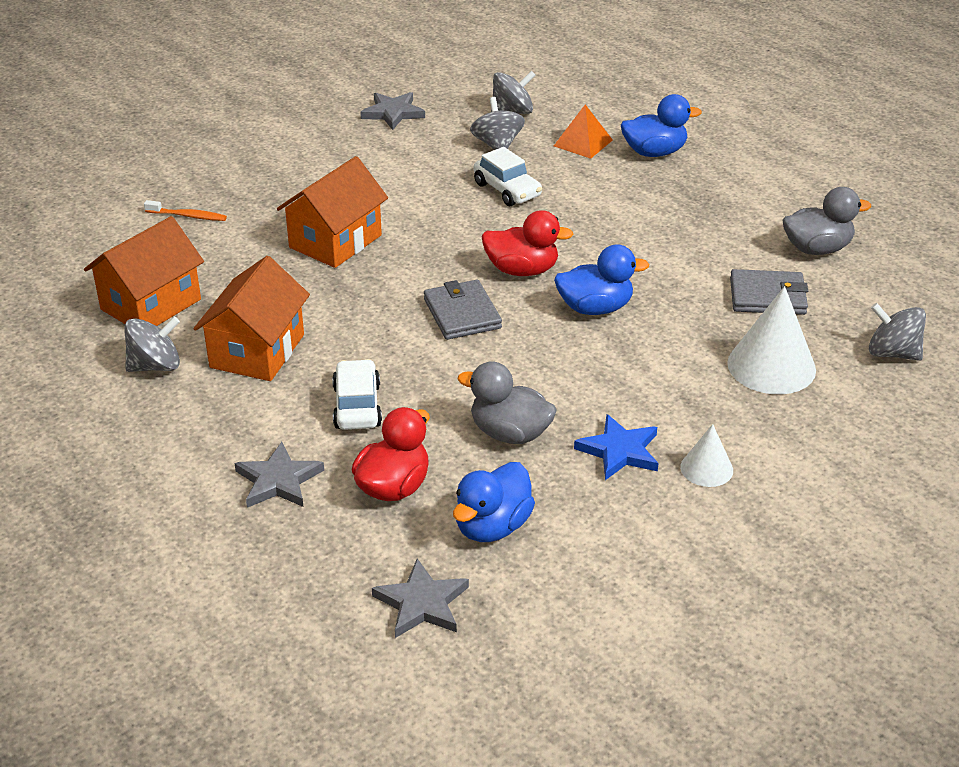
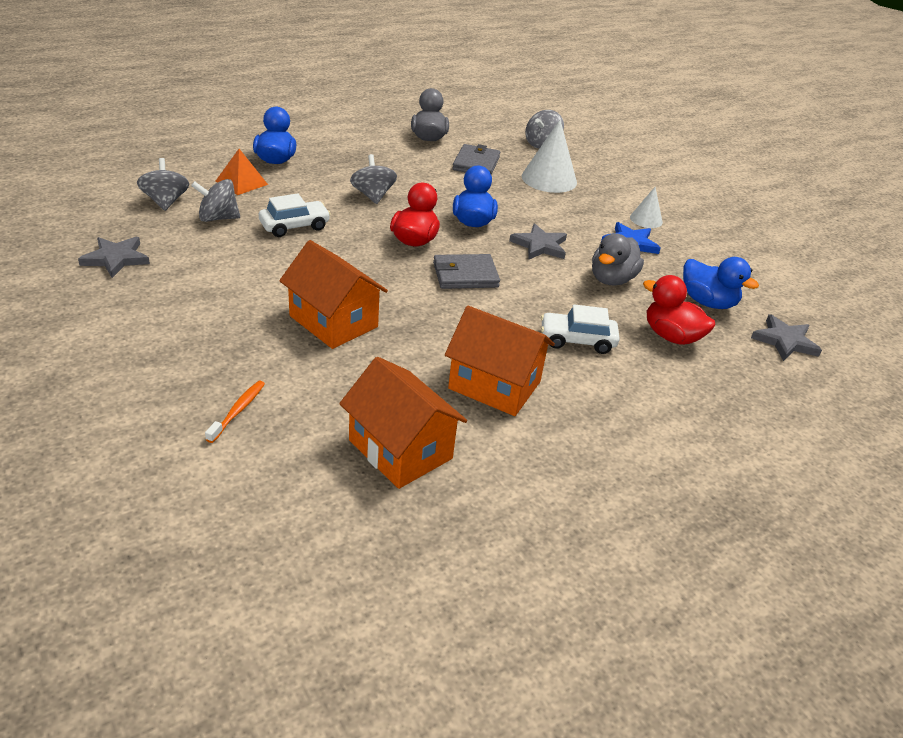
camera: 85 degrees left, 0 degrees up
grey spinning top [124,317,180,372] -> grey spinning top moved to [350,154,397,204]
grey star [234,442,324,508] -> grey star moved to [509,223,567,259]

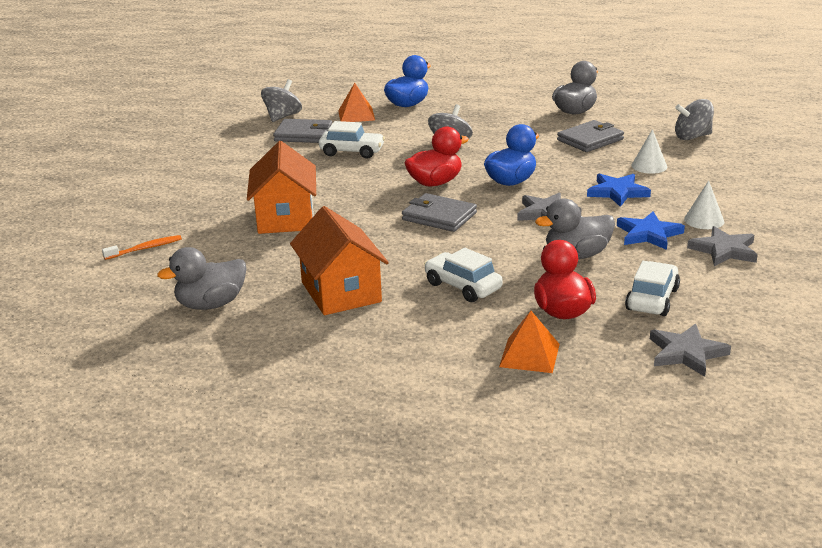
camera: 45 degrees right, 10 degrees down
grey star [78,237,150,278] -> grey star moved to [687,226,758,266]
grey spinning top [191,179,240,222] -> grey wallet [273,119,332,143]
orange house [339,357,467,489] -> grey duck [157,247,247,310]
white cone [522,120,577,193] -> white cone [631,129,667,174], size x0.55
blue duck [683,257,759,309] -> white car [625,261,680,316]
none -> orange pyramid [499,311,560,373]
none -> blue star [587,174,651,207]

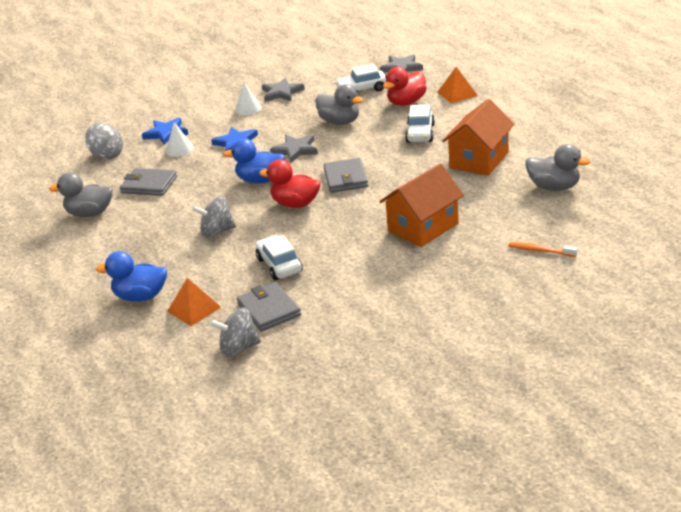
camera: 125 degrees left, 5 degrees up
blue star [617,212,685,250] -> blue star moved to [142,118,189,145]

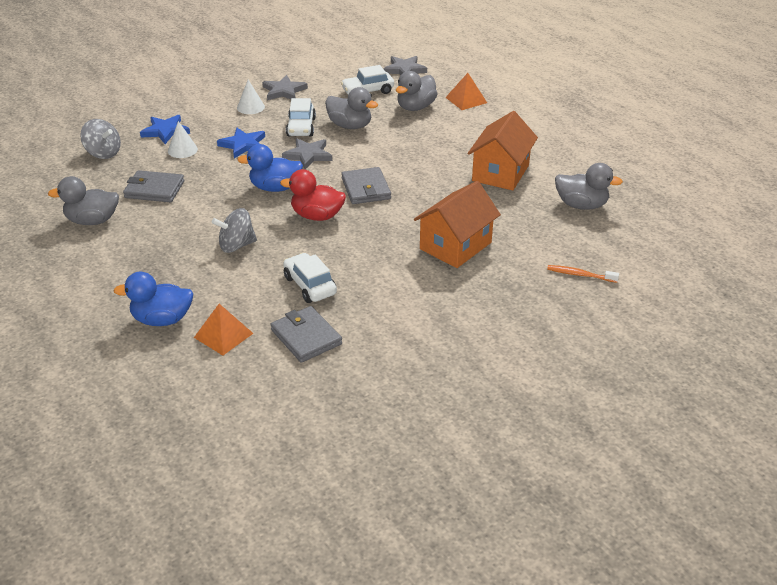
camera: 10 degrees left, 5 degrees up
grey spinning top [210,307,261,357] -> none
red duck [383,67,427,106] -> grey duck [396,71,438,111]
white car [405,105,435,143] -> white car moved to [286,98,316,136]

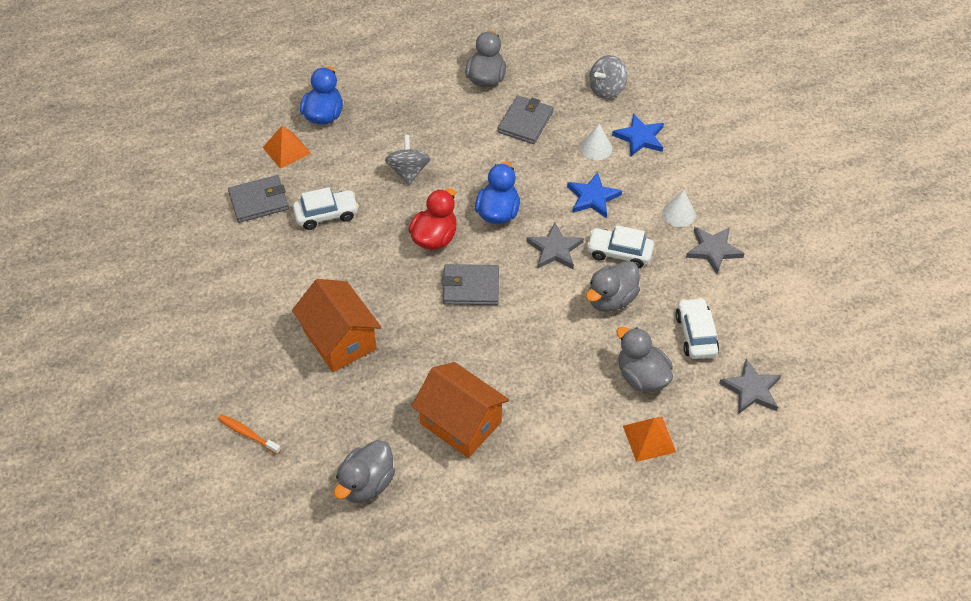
camera: 105 degrees right, 15 degrees up
orange toothbrush [547,265,619,283] -> orange toothbrush turned 90 degrees counterclockwise [218,414,281,454]

